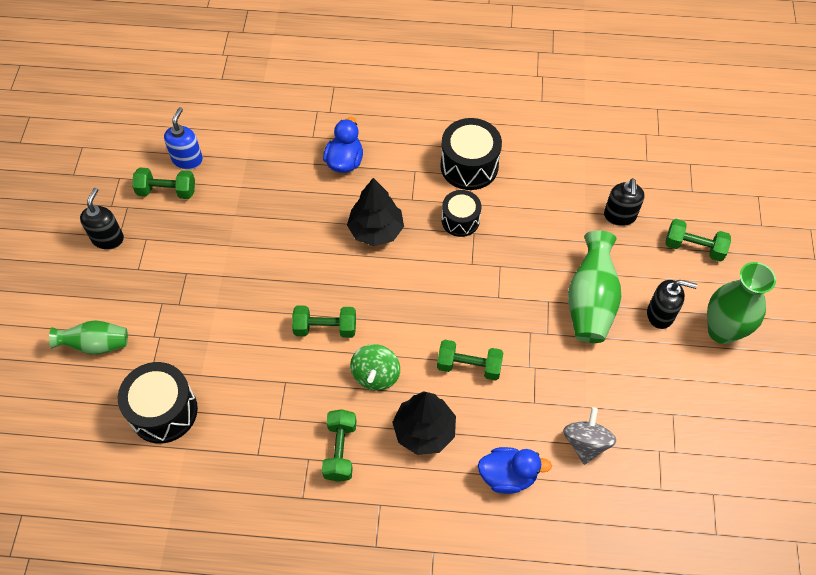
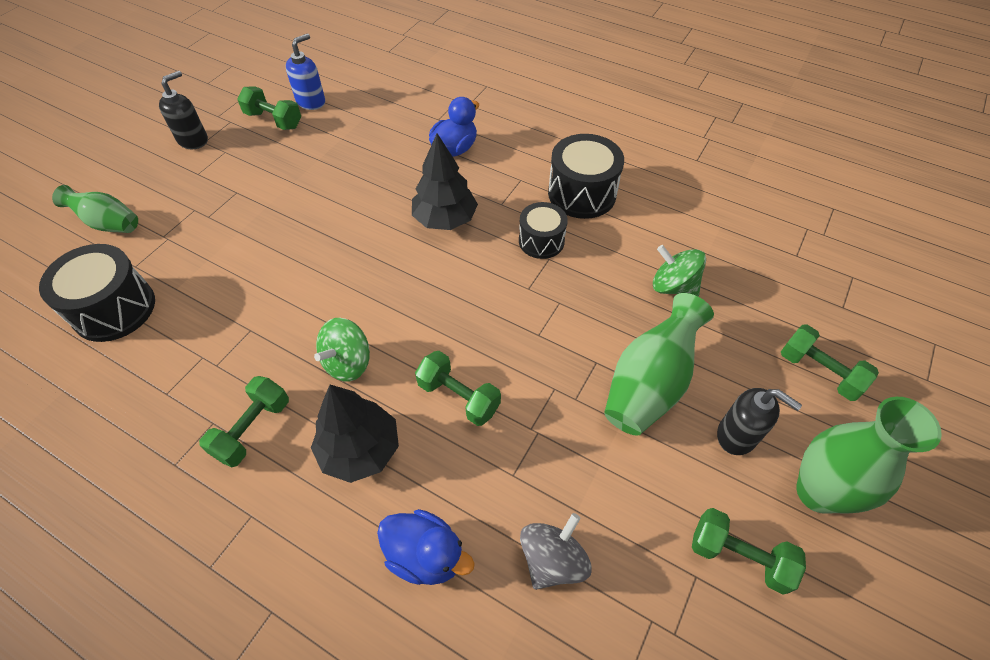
camera: 25 degrees right, 5 degrees down
green dumbbell [292,305,356,338] -> green dumbbell moved to [692,508,806,595]
black soap dispenser [604,178,645,226] -> none
none -> green spinning top [653,245,706,296]

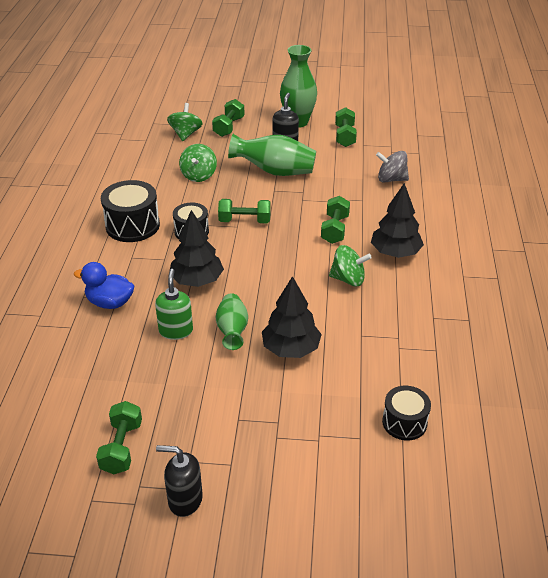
camera: 115 degrees left, 15 degrees down
black drum [39,244,155,342] -> black drum [382,386,431,440], size x0.64
green vase [52,185,138,233] -> green vase moved to [216,293,248,350]
green dumbbell [199,376,289,467] -> green dumbbell moved to [218,199,271,223]
blue soap dispenser [286,34,325,110] -> none
blue duck [377,509,475,585] -> none
none -> green soap dispenser [155,269,193,340]
none -> green spinning top [167,103,202,141]
none -> black tree [262,276,322,358]

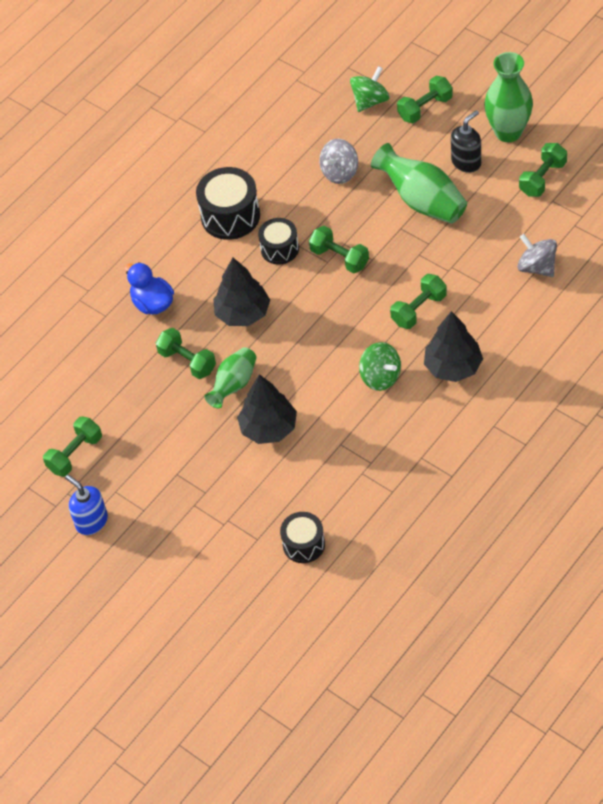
camera: 40 degrees right, 15 degrees up
green soap dispenser [155,269,193,340] -> green dumbbell [156,328,216,379]
black soap dispenser [156,445,203,517] -> blue soap dispenser [65,475,108,535]
green spinning top [179,144,217,182] -> grey spinning top [319,139,358,184]

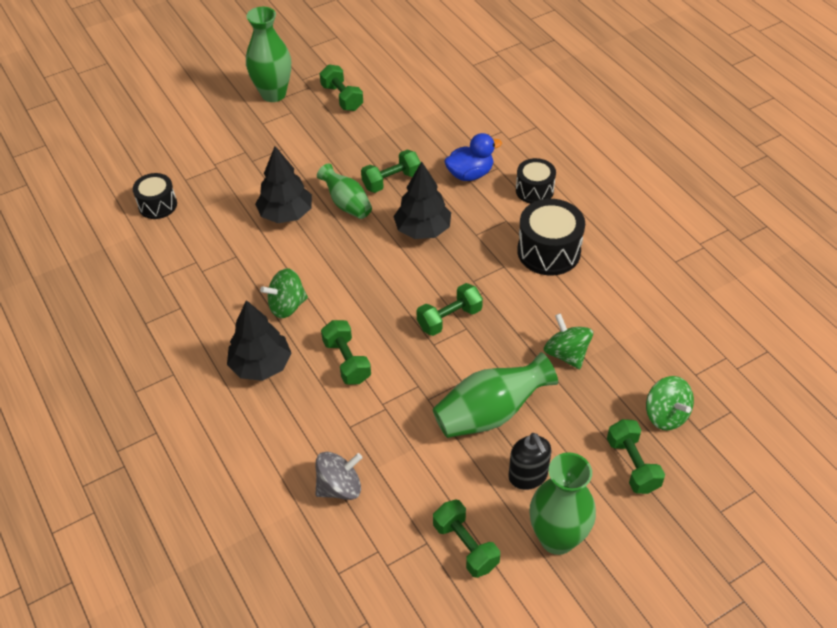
camera: 105 degrees right, 5 degrees down
blue soap dispenser [65,475,108,535] -> green vase [246,7,291,102]
black drum [258,218,299,265] -> black drum moved to [516,158,556,204]
grey spinning top [319,139,358,184] -> green spinning top [544,313,593,369]

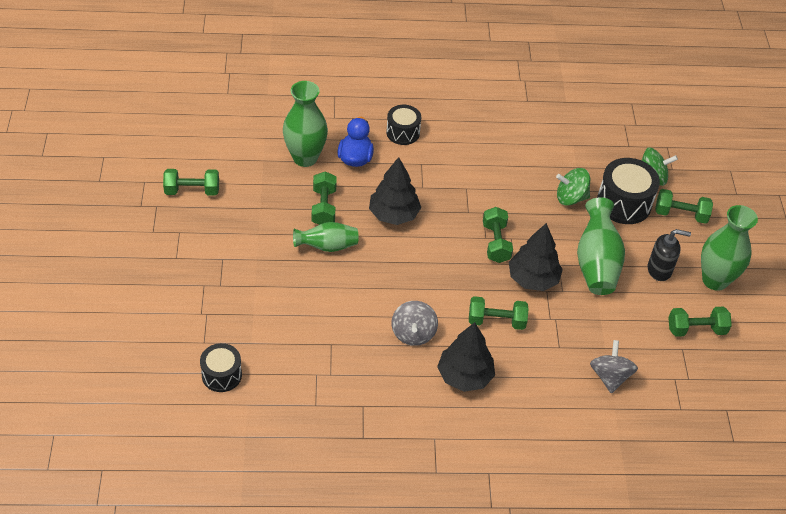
camera: 65 degrees left, 0 degrees up
green vase [246,7,291,102] -> green vase moved to [283,81,328,167]
black tree [255,146,312,223] -> black tree moved to [509,223,563,291]
green spinning top [260,268,308,318] -> grey spinning top [392,301,438,346]
black drum [517,199,585,275] -> black drum moved to [597,158,660,224]

